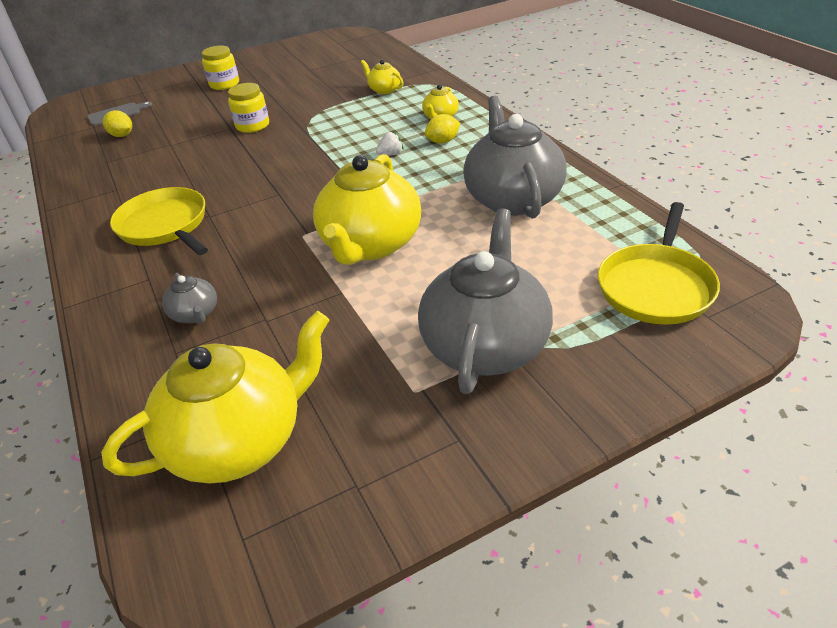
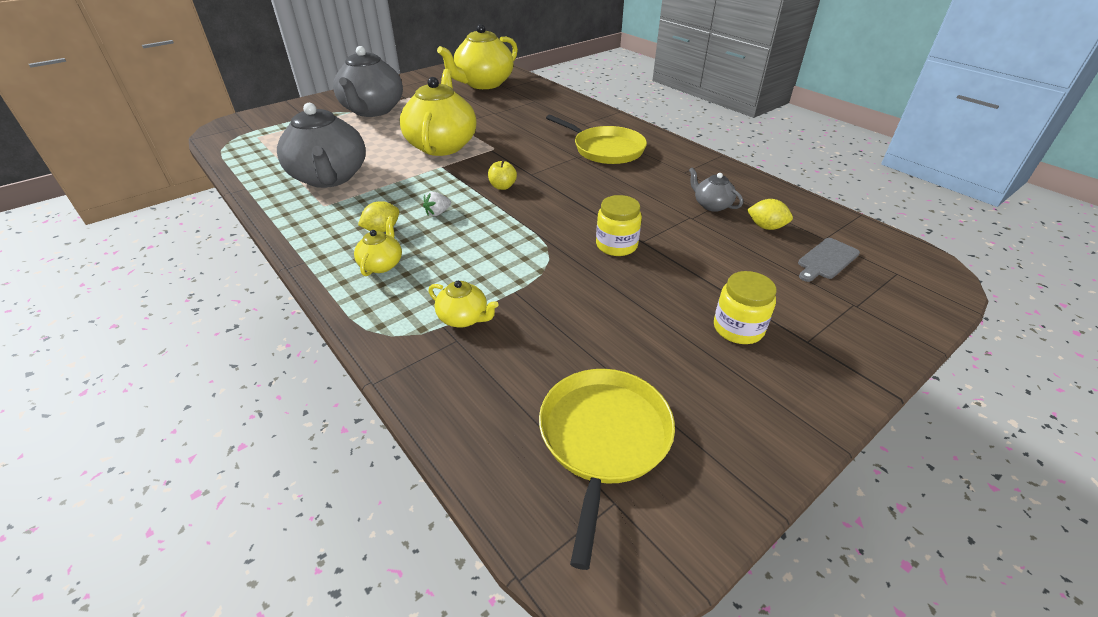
camera: 165 degrees right, 0 degrees up
grey teapot [162,273,217,324] -> grey teapot moved to [689,168,743,212]
yellow pan [598,202,720,325] -> yellow pan moved to [539,369,675,570]
none -> yellow apple [488,160,517,190]

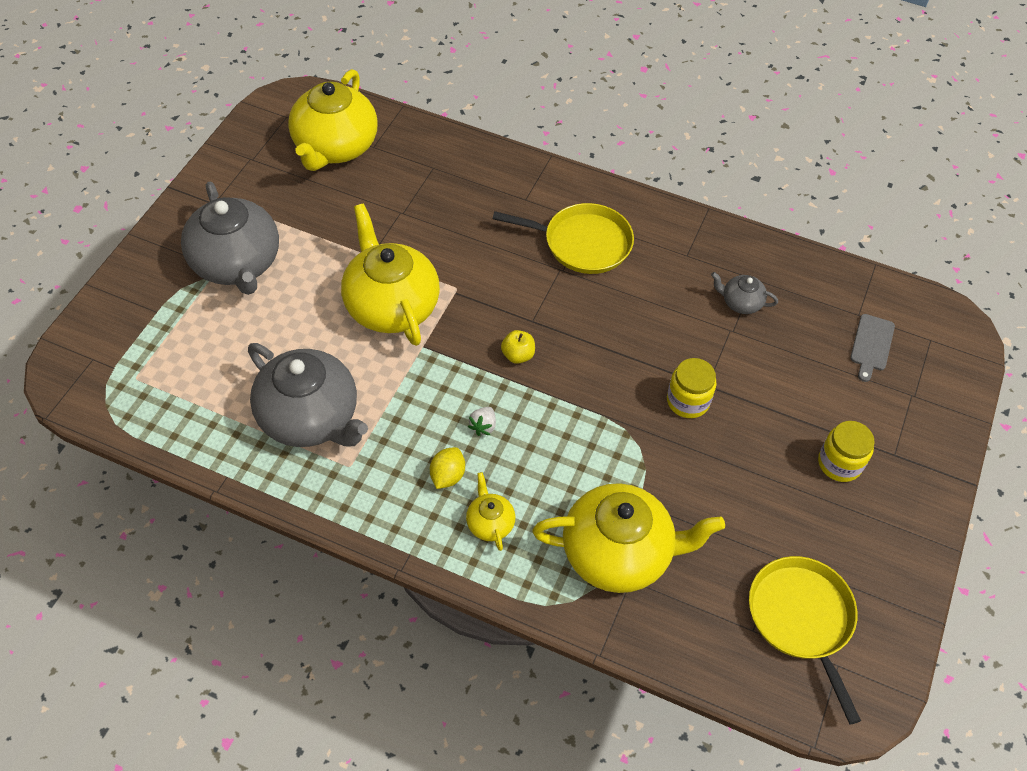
camera: 30 degrees left, 15 degrees up
yellow teapot [428,281,499,327] -> yellow teapot [533,483,725,593], size x2.22
yellow lemon [747,199,793,230] -> none

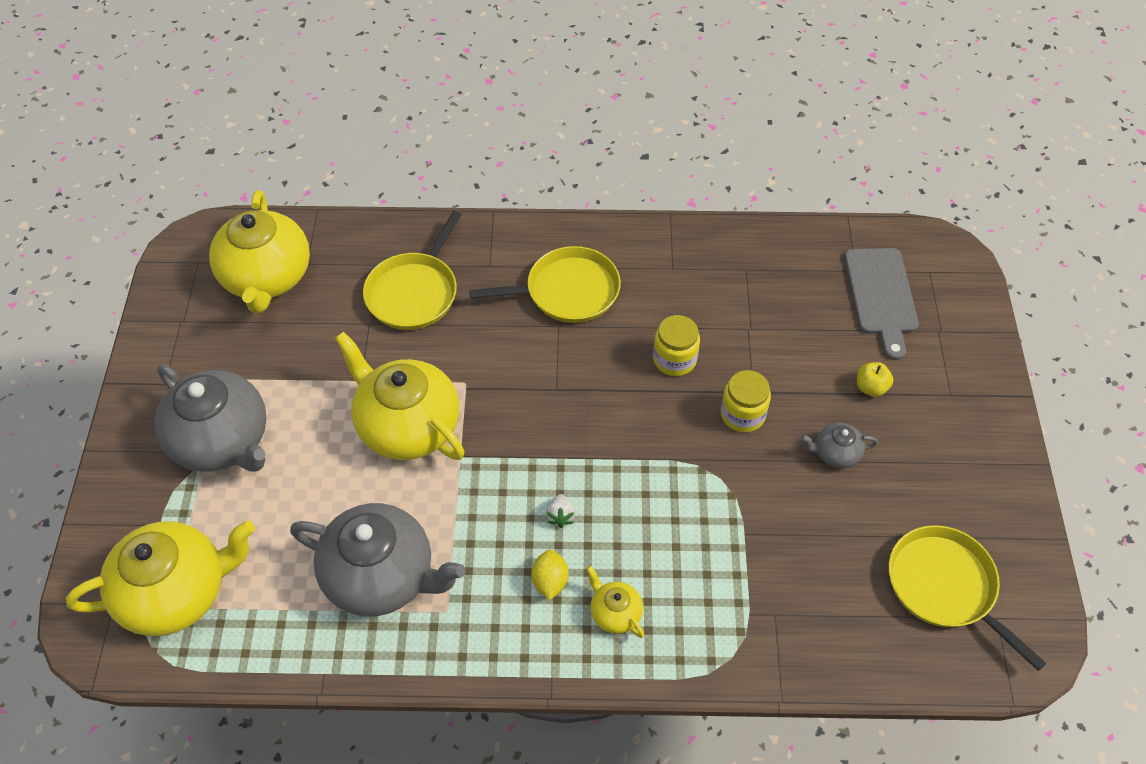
camera: 20 degrees left, 0 degrees up
yellow apple [501,330,535,364] -> yellow apple moved to [857,362,893,397]
yellow teapot [533,483,725,593] -> yellow teapot moved to [66,521,255,636]
grey teapot [711,272,778,314] -> grey teapot moved to [801,423,878,468]
yellow jar [818,421,874,482] -> yellow jar moved to [653,315,700,376]
grey cutting board [850,314,895,382] -> grey cutting board [844,248,919,360], size x1.66
none -> yellow pan [363,211,462,330]

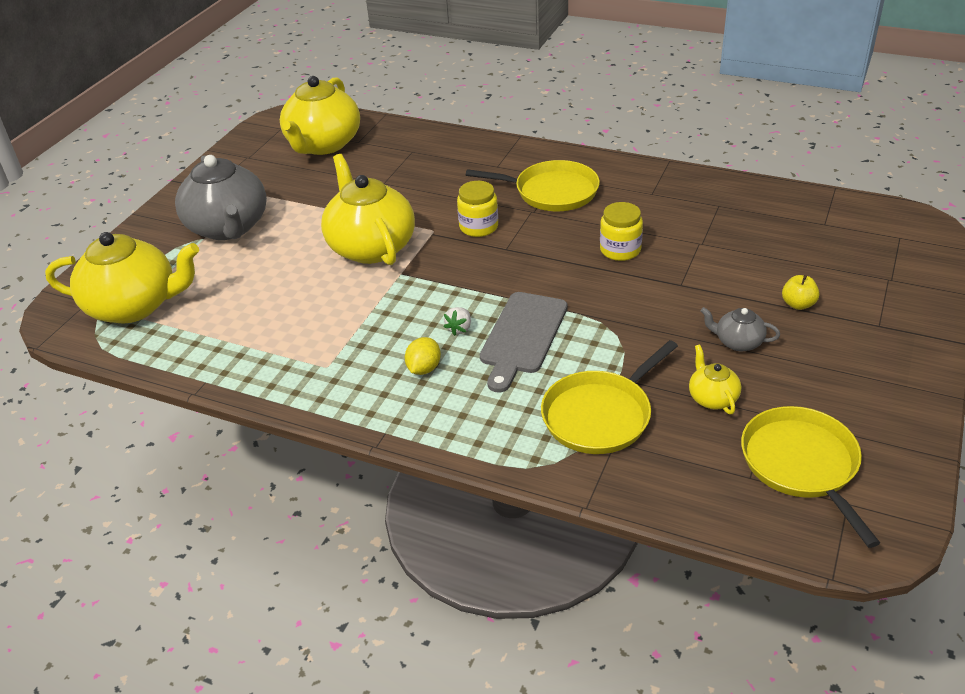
camera: 25 degrees right, 15 degrees down
grey teapot [290,503,465,616] -> none
yellow pan [363,211,462,330] -> yellow pan moved to [541,340,678,454]
yellow teapot [586,566,644,638] -> yellow teapot moved to [689,344,741,415]
yellow jar [721,370,771,432] -> yellow jar moved to [457,181,498,237]
grey cutting board [844,248,919,360] -> grey cutting board moved to [480,292,568,393]

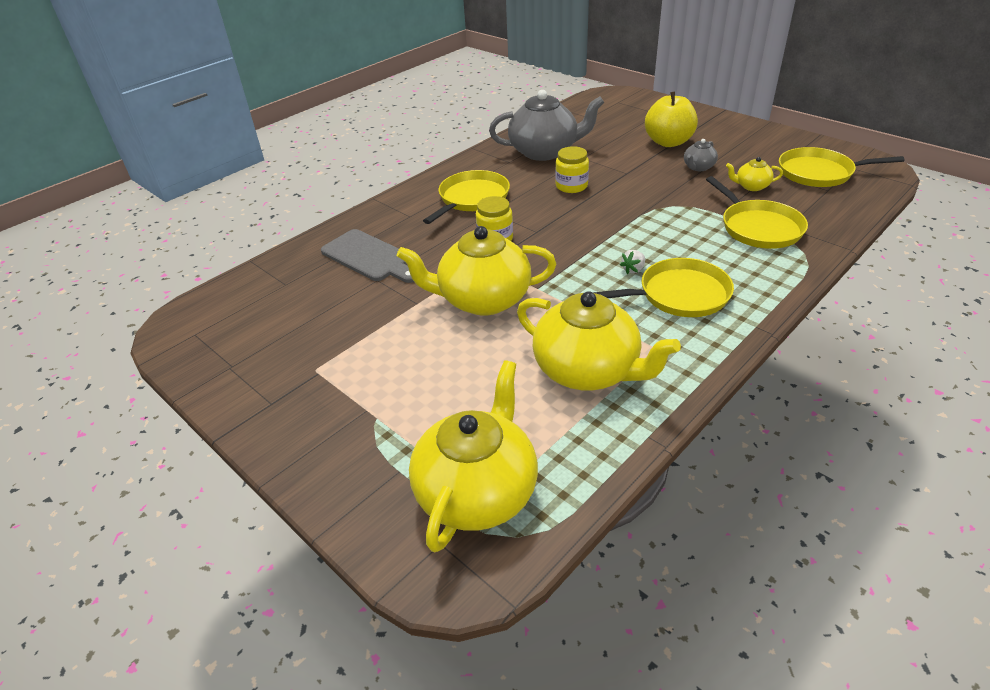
camera: 70 degrees left, 0 degrees up
grey teapot [175,155,267,240] -> grey teapot moved to [489,90,604,161]
yellow teapot [280,76,360,155] -> yellow teapot moved to [517,291,681,391]
yellow lemon [405,337,441,375] -> yellow pan [593,258,734,317]
white strawberry [444,307,471,336] -> white strawberry turned 90 degrees clockwise [620,250,645,274]
grey cutting board [480,292,568,393] -> grey cutting board moved to [321,229,414,283]
yellow apple [782,275,820,310] -> yellow apple [645,91,698,147], size x2.14

